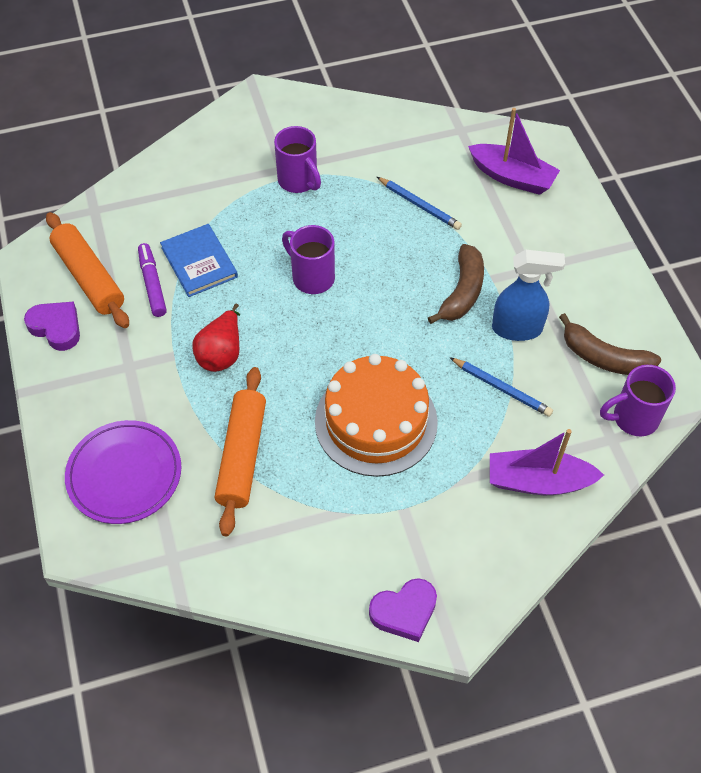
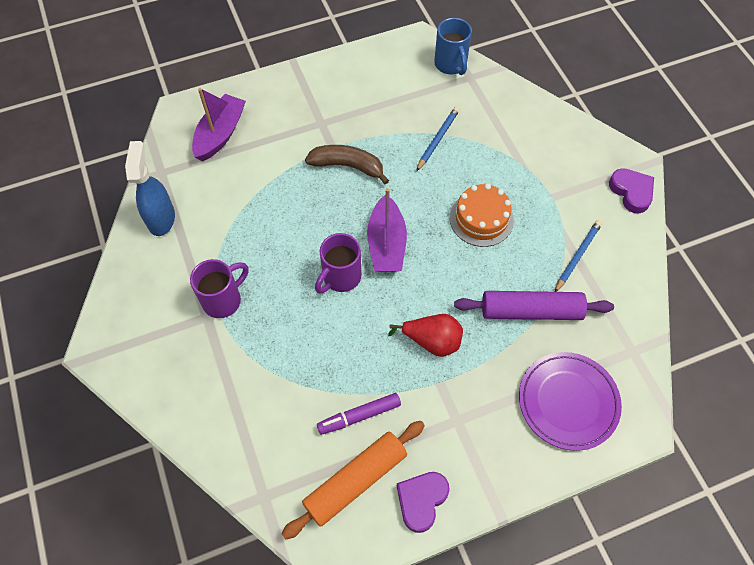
camera: 95 degrees left, 5 degrees up
blue book [160,224,238,297] -> none
orange rolling pin [215,367,266,536] -> purple rolling pin [454,291,614,320]
orange cake [315,354,438,477] -> orange cake [450,183,514,247], size x0.66
blue pencil [377,177,462,230] -> blue pencil moved to [555,220,602,292]
purple boat [490,429,604,495] -> purple boat moved to [367,188,407,272]
blue spray bottle [492,250,565,341] -> blue spray bottle moved to [125,141,175,236]
brown banana [559,313,661,375] -> none
purple mug [600,365,676,436] -> blue mug [434,18,472,75]

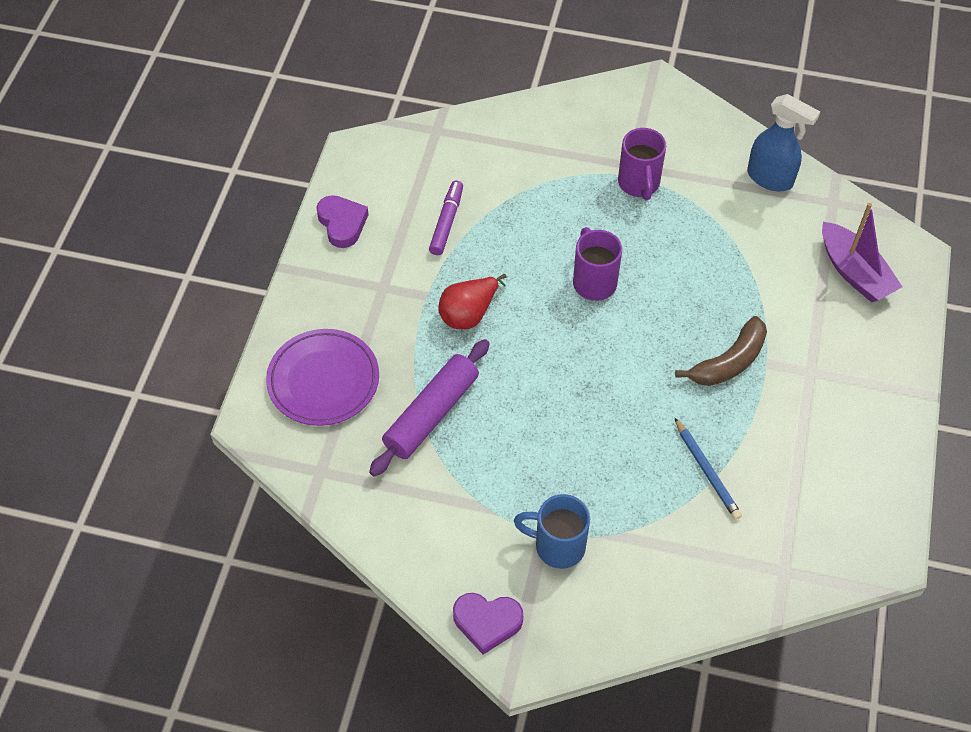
camera: 125 degrees right, 5 degrees down
orange rolling pin [282,421,425,540] -> none
purple boat [367,188,407,272] -> none
blue mug [434,18,472,75] -> blue mug moved to [514,494,590,569]
orange cake [450,183,514,247] -> none
blue pencil [555,220,602,292] -> none

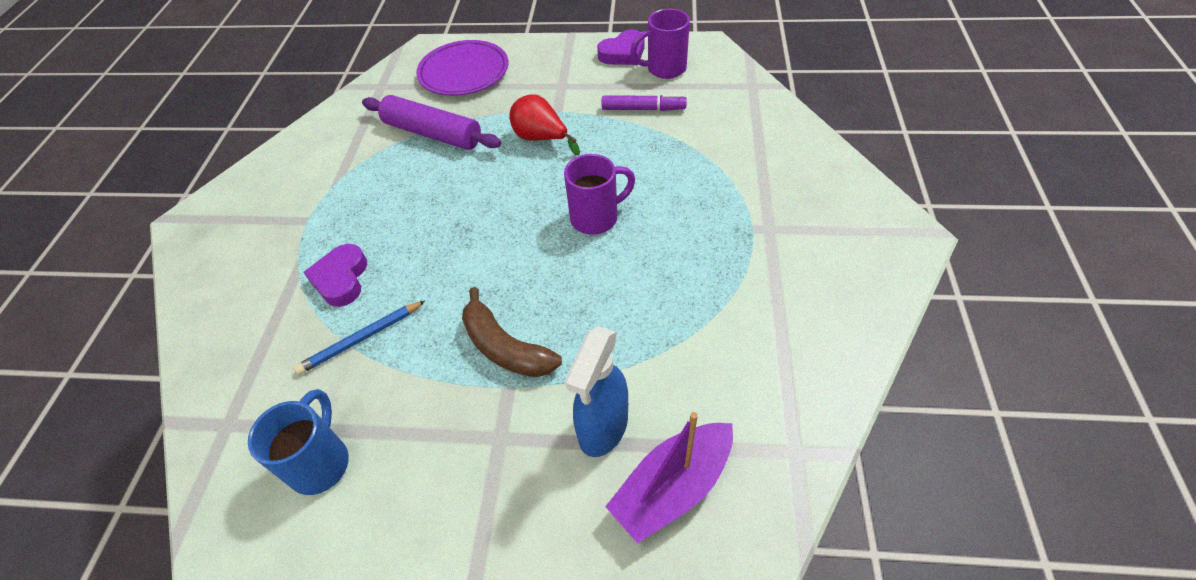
camera: 85 degrees right, 5 degrees down
purple heart [453,593,523,655] -> purple heart moved to [303,244,367,307]
blue mug [514,494,590,569] -> blue mug moved to [248,389,349,495]
purple mug [618,128,666,200] -> purple mug moved to [630,9,690,79]
blue spray bottle [747,94,820,191] -> blue spray bottle moved to [565,326,628,457]

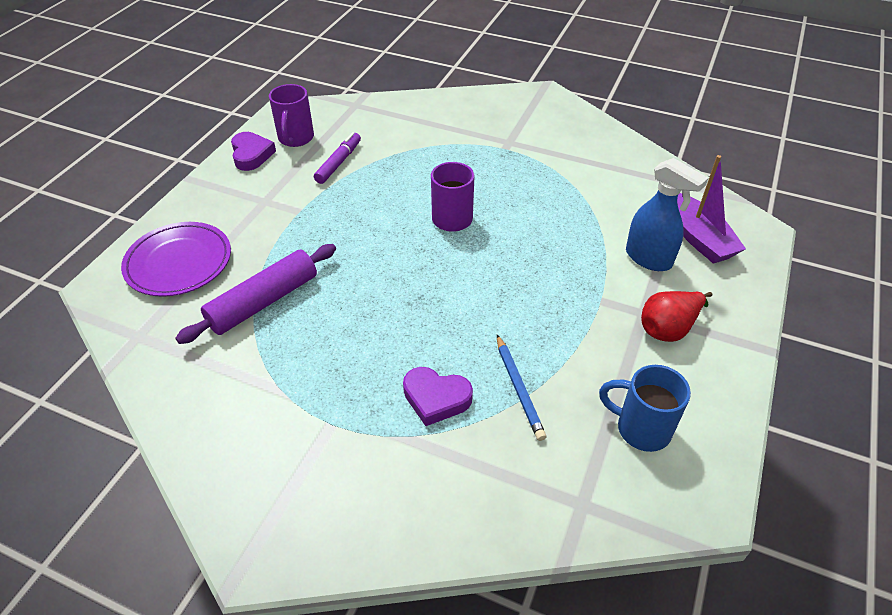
camera: 75 degrees left, 5 degrees down
brown banana [462,287,562,377] -> none
red pear [509,94,580,156] -> red pear moved to [641,291,712,342]

